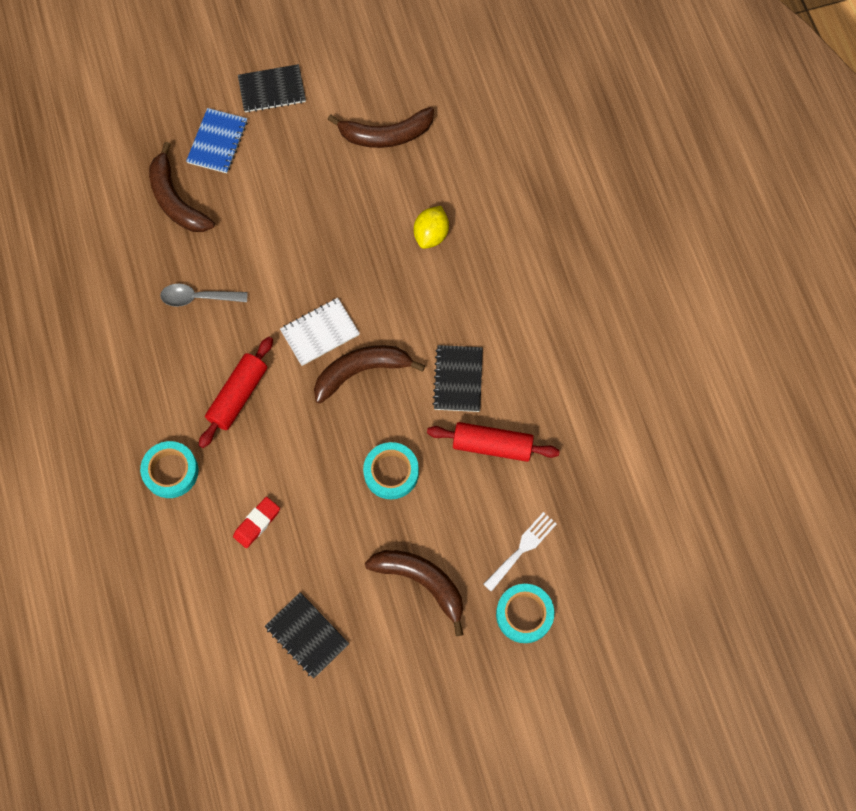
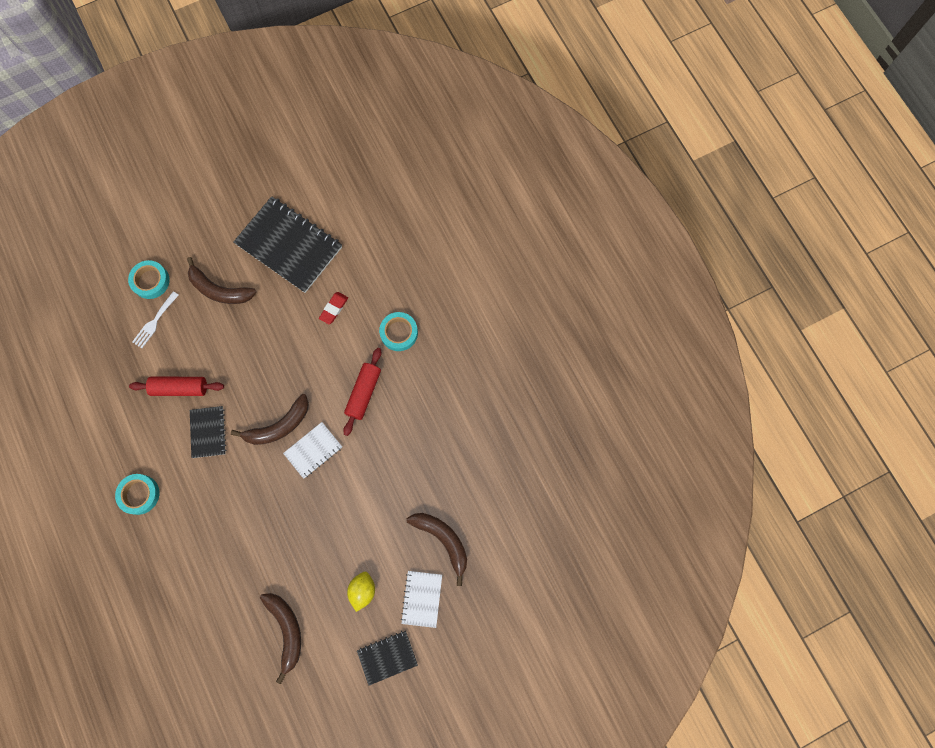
camera: 170 degrees right, 5 degrees up
grey spoon [160,283,248,307] -> none
blue notebook [186,108,248,173] -> white notebook [401,571,442,628]
black notebook [265,592,349,679] -> black notebook [233,196,342,293], size x1.95
brown banana [327,107,434,148] -> brown banana turned 90 degrees clockwise [260,593,301,684]
turquoise tape [363,442,419,499] -> turquoise tape moved to [115,474,159,515]
yellow lemon [414,206,449,249] -> yellow lemon moved to [347,572,375,612]

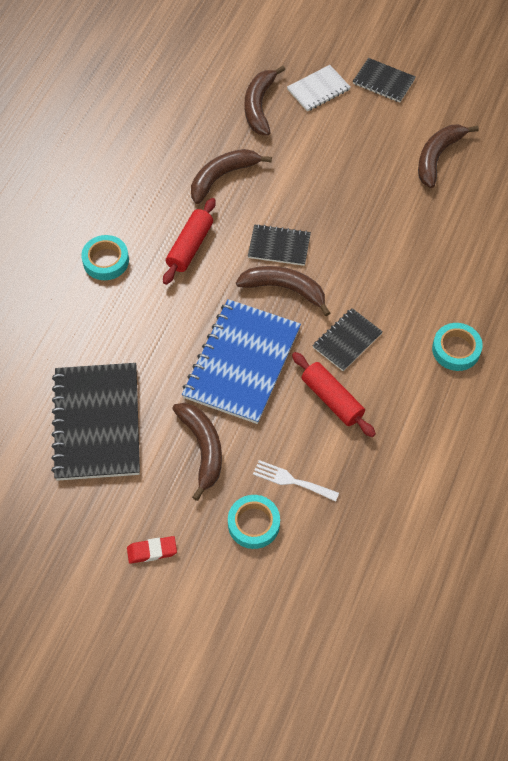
camera: 130 degrees left, 15 degrees down
white fork [132,291,179,348] -> white fork turned 150 degrees counterclockwise [253,460,339,502]
white notebook [283,422,342,479] -> black notebook [248,224,311,266]
red eraser [319,292,348,324] -> red eraser moved to [127,536,177,564]
red rolling pin [343,348,382,436] -> red rolling pin turned 45 degrees counterclockwise [163,198,216,285]
yellow lemon [347,572,375,612] -> none
none -> blue notebook [182,299,301,424]
none -> brown banana [191,149,272,204]

